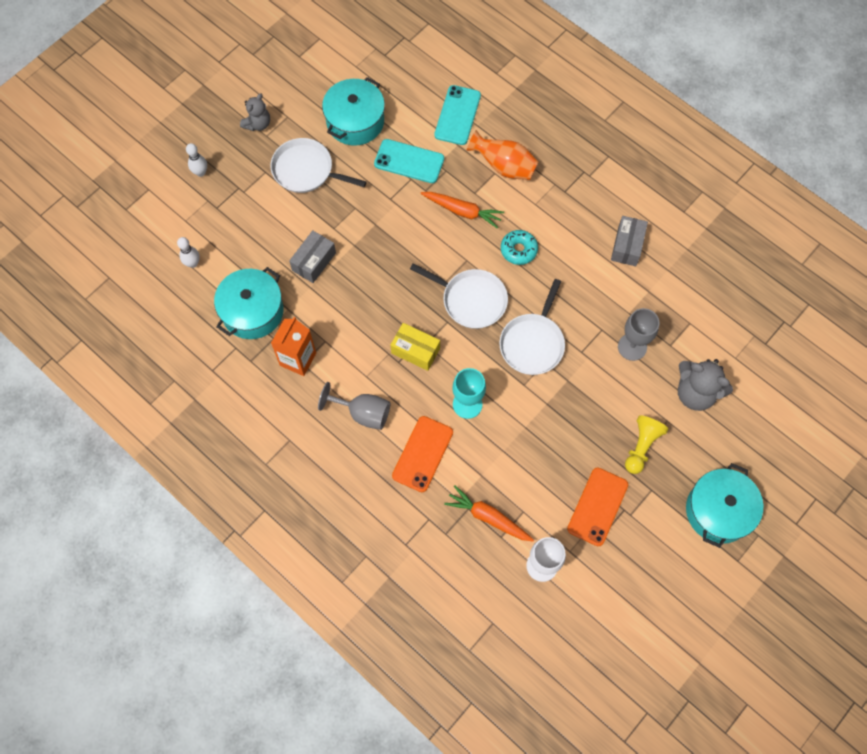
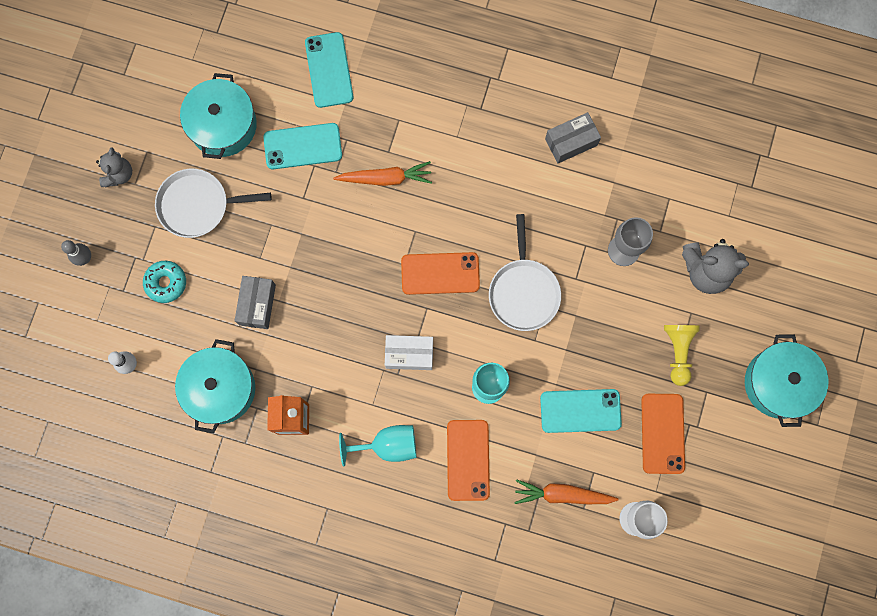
camera: 25 degrees left, 10 degrees up
white bowling pin [186,143,207,177] -> grey bowling pin [61,240,91,266]
grey goblet [318,382,391,430] -> turquoise goblet [339,425,416,467]
yellow box [391,323,440,371] -> white box [385,335,433,370]
white pan [410,263,508,329] -> orange phone [401,252,480,295]
orange vase [467,130,539,180] -> none
turquoise donut [501,230,538,265] -> turquoise donut moved to [143,261,186,303]
grey box [611,216,648,266] -> grey box turned 75 degrees clockwise [545,112,601,163]
none -> turquoise phone [540,389,622,433]

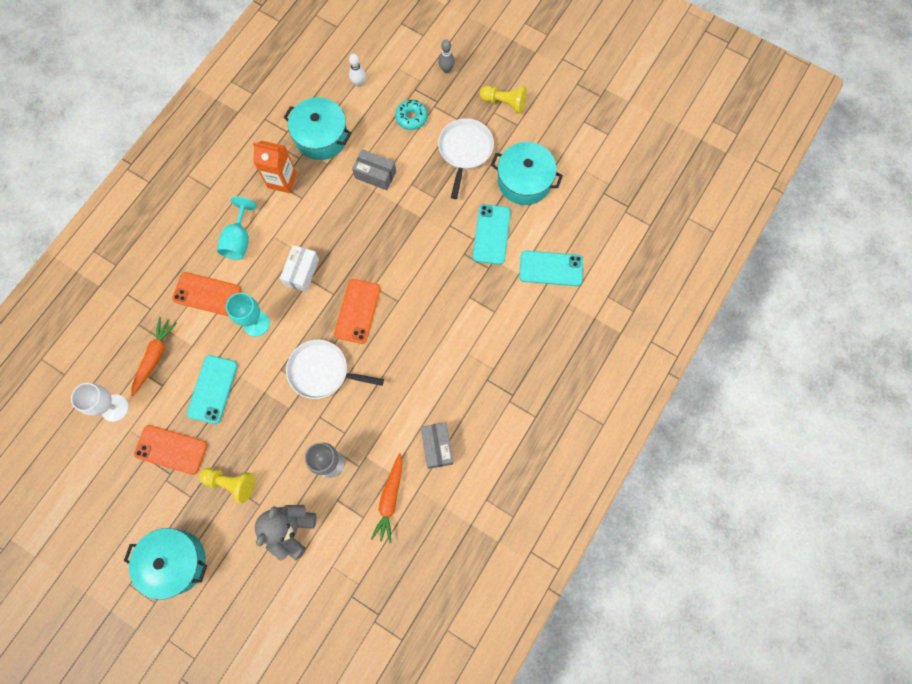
camera: 105 degrees right, 5 degrees down
grey teddy bear [96,147,132,187] -> yellow pawn [480,86,527,114]
orange carrot [333,161,432,186] -> orange carrot moved to [371,453,402,543]

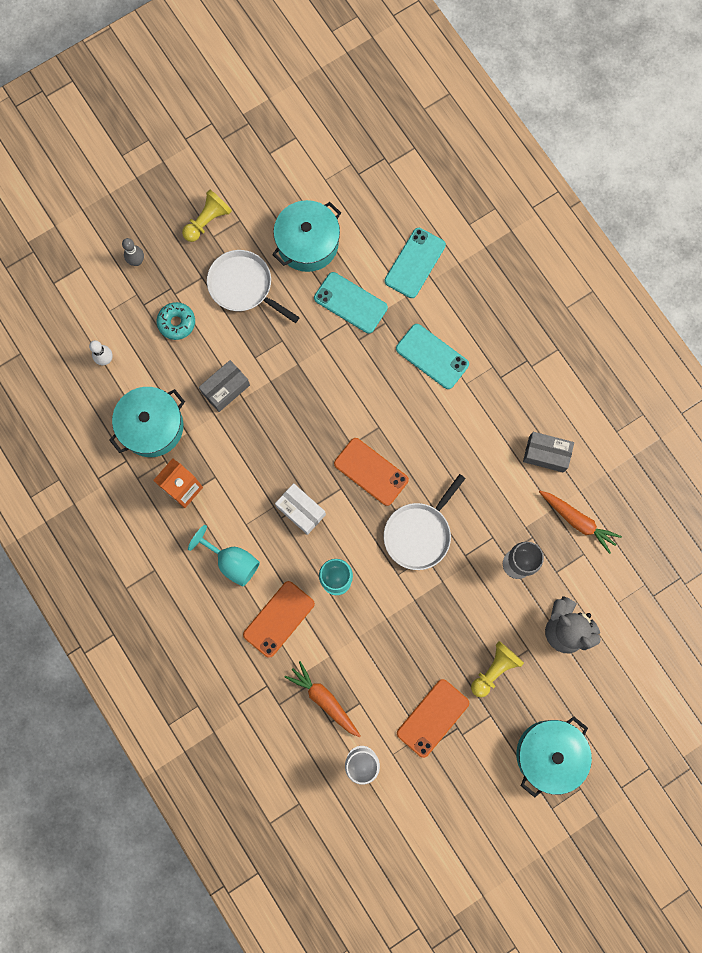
camera: 65 degrees left, 5 degrees up
turquoise phone [187,355,238,424] -> turquoise phone moved to [396,324,469,389]

